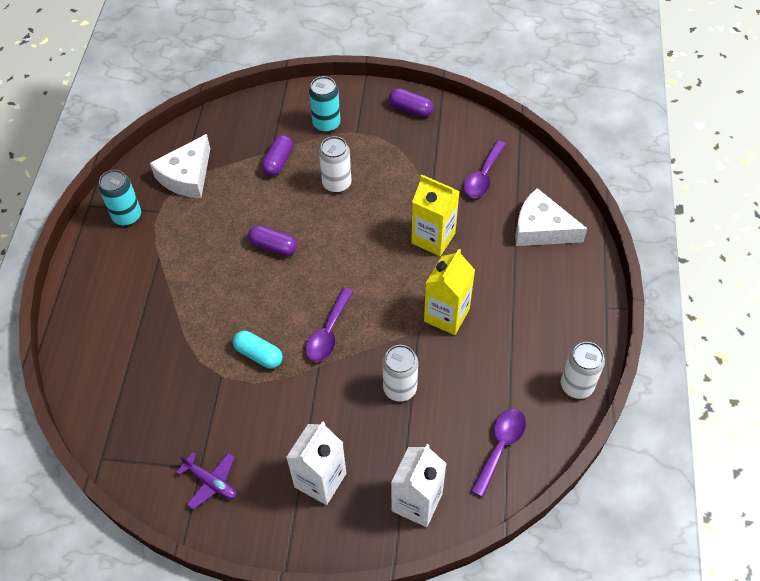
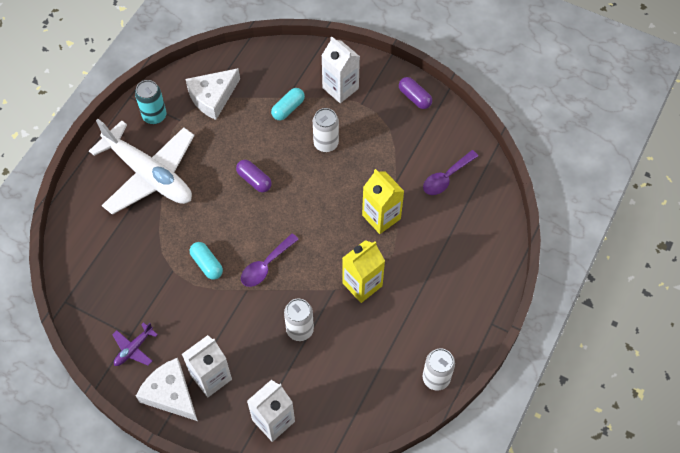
camera: 20 degrees right, 5 degrees up
purple plane [176,452,236,509] -> purple plane turned 75 degrees clockwise [112,322,158,366]
purple capsule [262,135,293,176] -> turquoise capsule [271,88,305,120]
turquoise can [309,76,341,133] -> white carton [321,36,360,103]
purple spoon [471,409,526,497] -> none
white cheese [515,188,588,246] -> white cheese moved to [136,358,198,421]
none -> white plane [89,119,195,215]

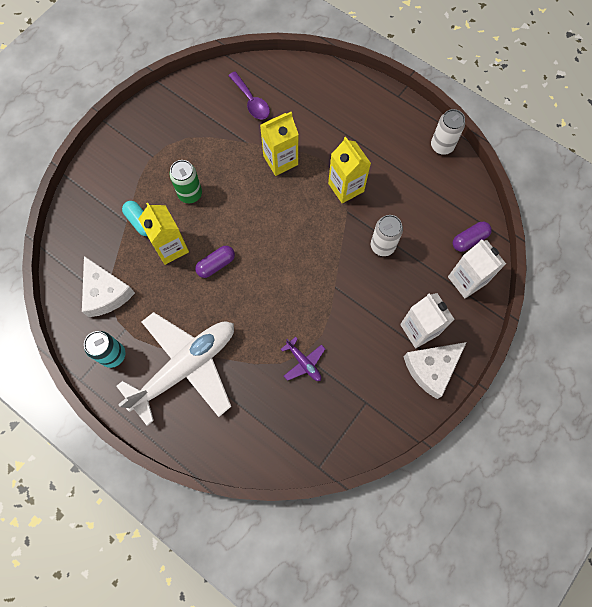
camera: 80 degrees left, 10 degrees up
purple plane [112,322,158,366] -> purple plane moved to [281,337,325,381]
turquoise capsule [190,242,223,280] -> none
purple spoon [241,233,299,287] -> none
white can [313,108,339,152] -> green can [169,160,202,203]
white carton [321,36,360,103] -> none
purple capsule [399,77,432,109] -> purple capsule moved to [453,222,492,252]
none -> yellow carton [138,202,189,265]

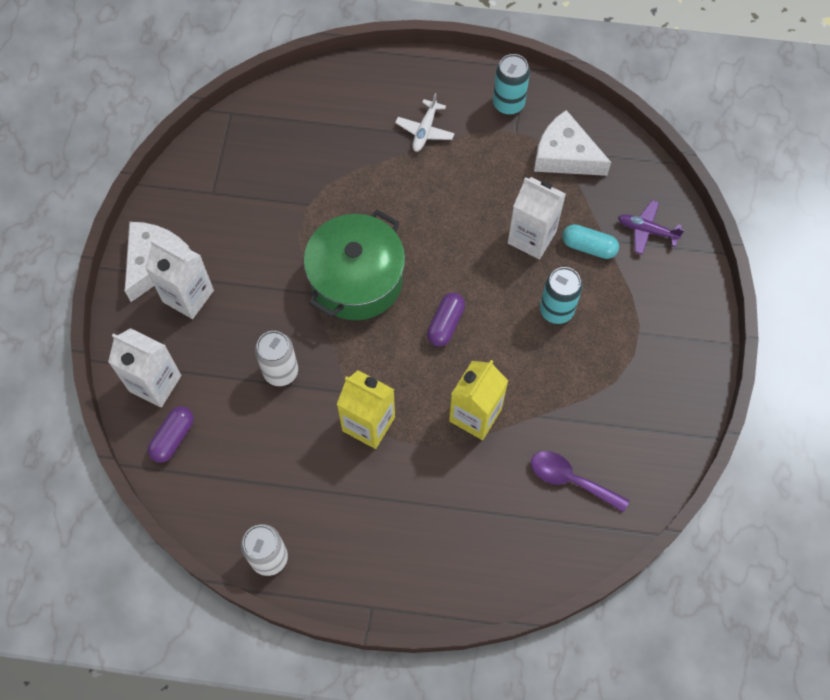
camera: 150 degrees right, 5 degrees down
white plane [116,312,234,426] -> white plane [395,93,455,152], size x0.40
yellow carton [138,202,189,265] -> white carton [508,177,566,259]
green can [169,160,202,203] -> turquoise can [540,267,582,324]
purple capsule [195,246,235,278] -> purple capsule moved to [427,292,465,347]
purple plane [281,337,325,381] -> purple plane moved to [618,200,684,255]
none -> green pot [303,210,405,320]

